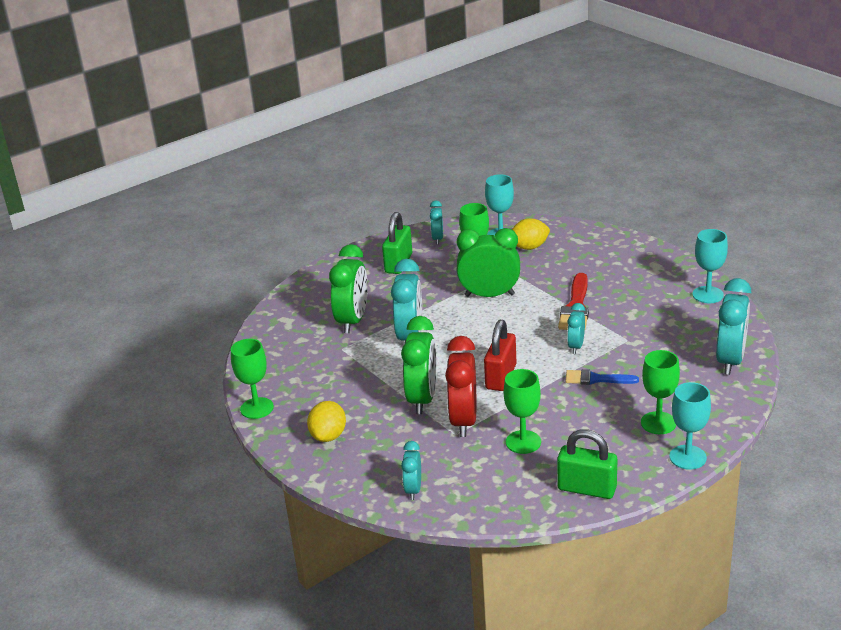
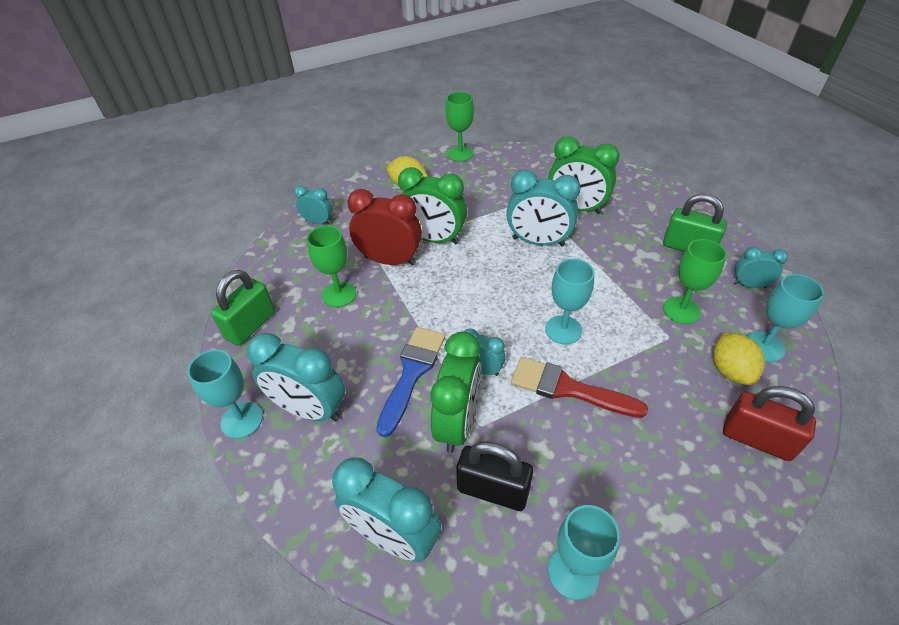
camera: 100 degrees right, 15 degrees up
green clock [457,228,520,297] -> green clock moved to [430,332,481,453]
red padlock [484,320,516,391] -> red padlock moved to [723,386,816,461]
blue brush [566,369,639,385] -> blue brush [376,327,445,437], size x1.52
green goblet [641,350,680,434] -> turquoise clock [247,333,345,422]
none -> black padlock [456,442,533,511]
none -> turquoise goblet [545,259,594,344]

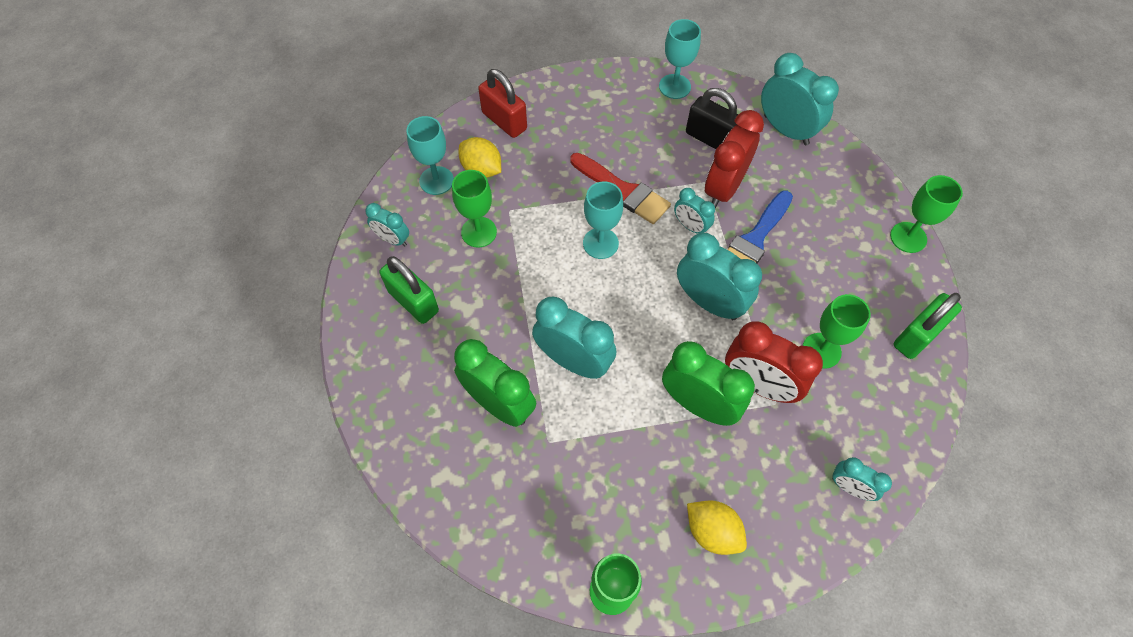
camera: 165 degrees left, 15 degrees up
turquoise goblet [187,350,263,439] -> green goblet [890,175,963,253]
turquoise clock [247,333,345,422] -> turquoise clock moved to [677,233,762,320]
green clock [430,332,481,453] -> red clock [705,110,764,208]
yellow lemon [713,333,765,385] -> yellow lemon turned 60 degrees counterclockwise [459,137,501,178]

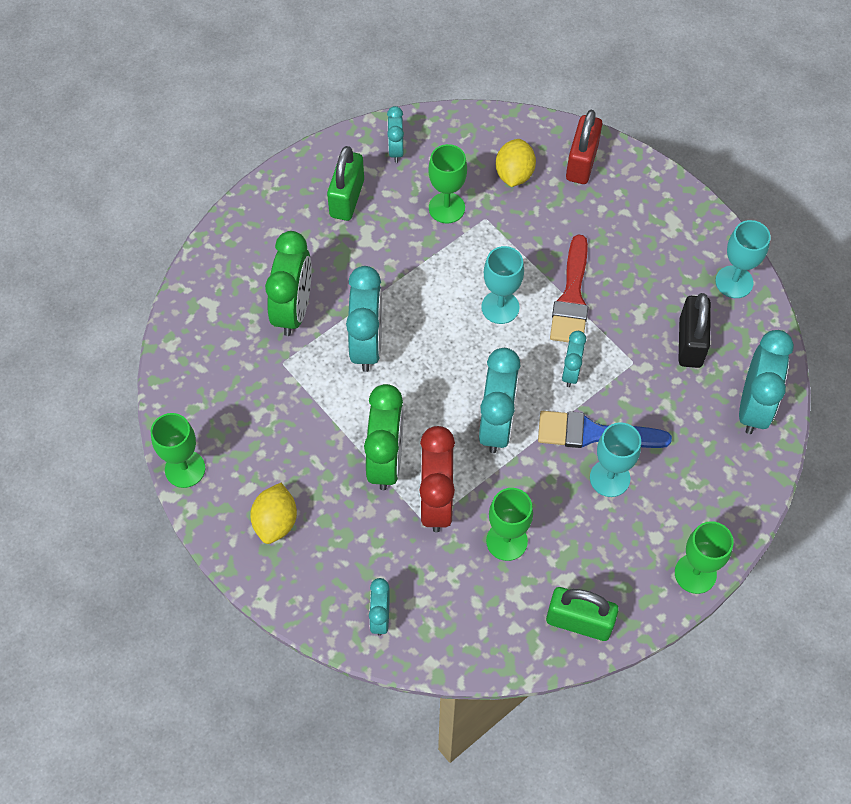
camera: 60 degrees right, 0 degrees up
turquoise goblet [406,116,454,195] -> turquoise goblet moved to [590,422,641,497]
red clock [705,110,764,208] -> none

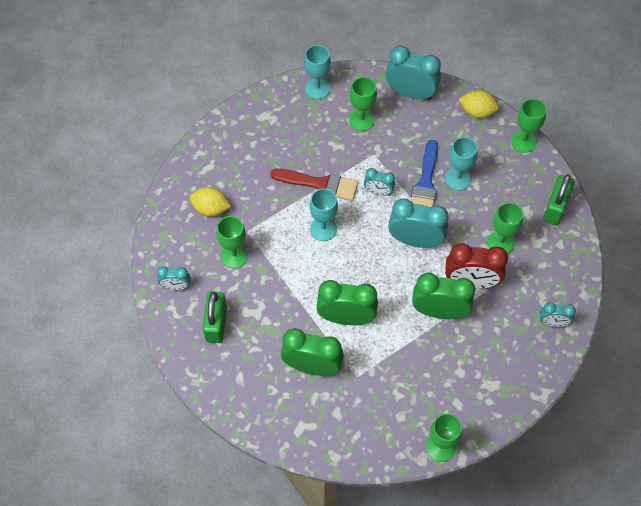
camera: 85 degrees left, 0 degrees up
yellow lemon [250,483,297,544] -> yellow lemon moved to [458,90,499,118]
green padlock [327,146,364,221] -> green padlock turned 75 degrees clockwise [202,291,227,343]
turquoise clock [346,266,382,372] -> green clock [316,280,378,325]
red padlock [566,110,602,184] -> none
black padlock [678,293,711,368] -> green goblet [349,77,377,131]

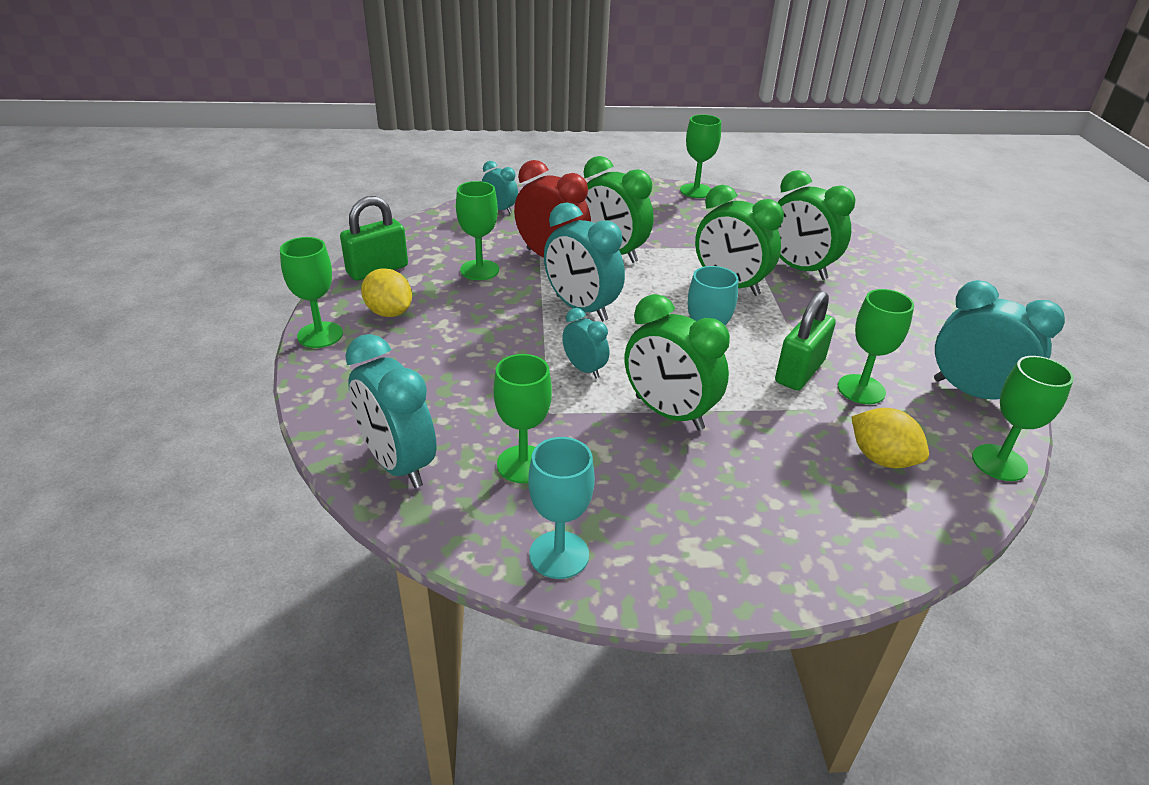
camera: 150 degrees left, 25 degrees down
turquoise clock [157,266,191,290] -> turquoise clock [934,280,1065,400], size x1.82
green padlock [202,291,227,343] -> green padlock moved to [775,291,836,390]
red brush [270,169,358,201] -> green clock [625,294,730,430]
blue brush [411,140,438,207] -> none
turquoise goblet [445,137,478,191] -> none
yellow lemon [458,90,499,118] -> yellow lemon moved to [361,268,412,317]
none -> green goblet [972,356,1074,481]

